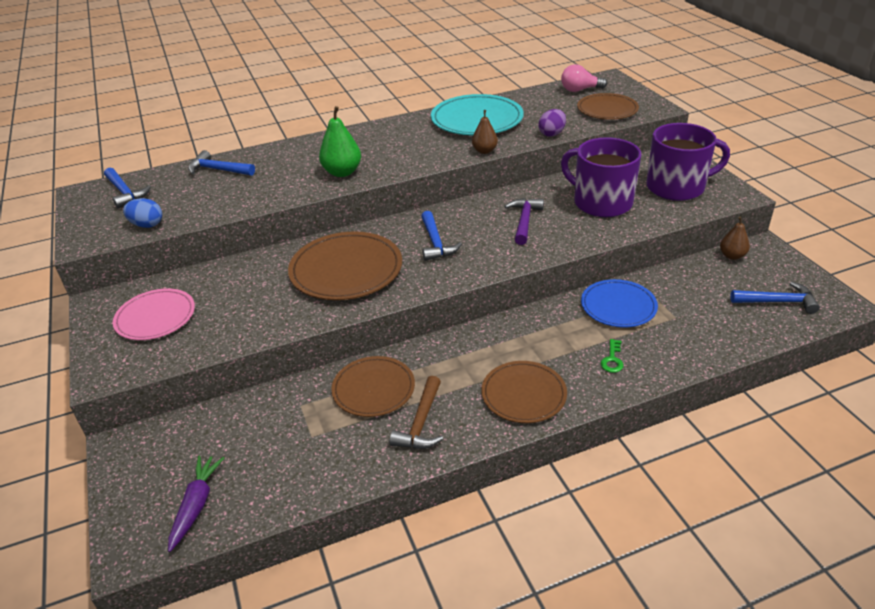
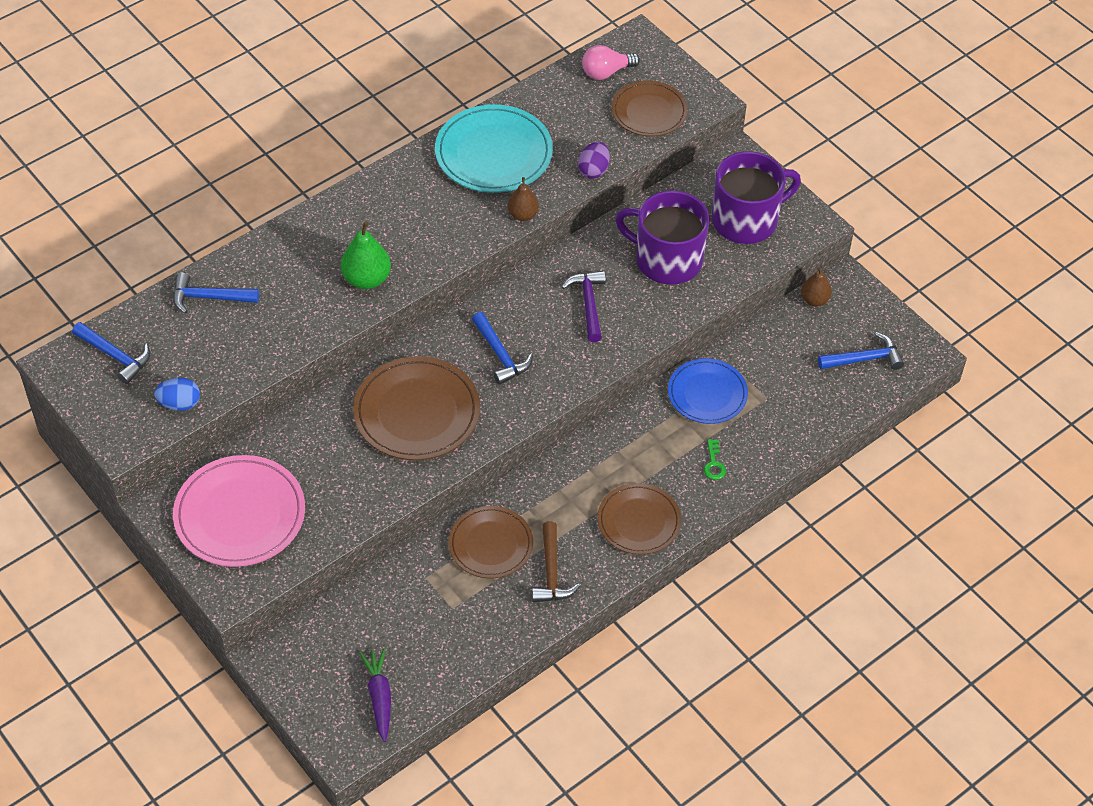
camera: 20 degrees left, 15 degrees up
pink plate [113,288,195,340] -> pink plate [173,455,305,567], size x1.53

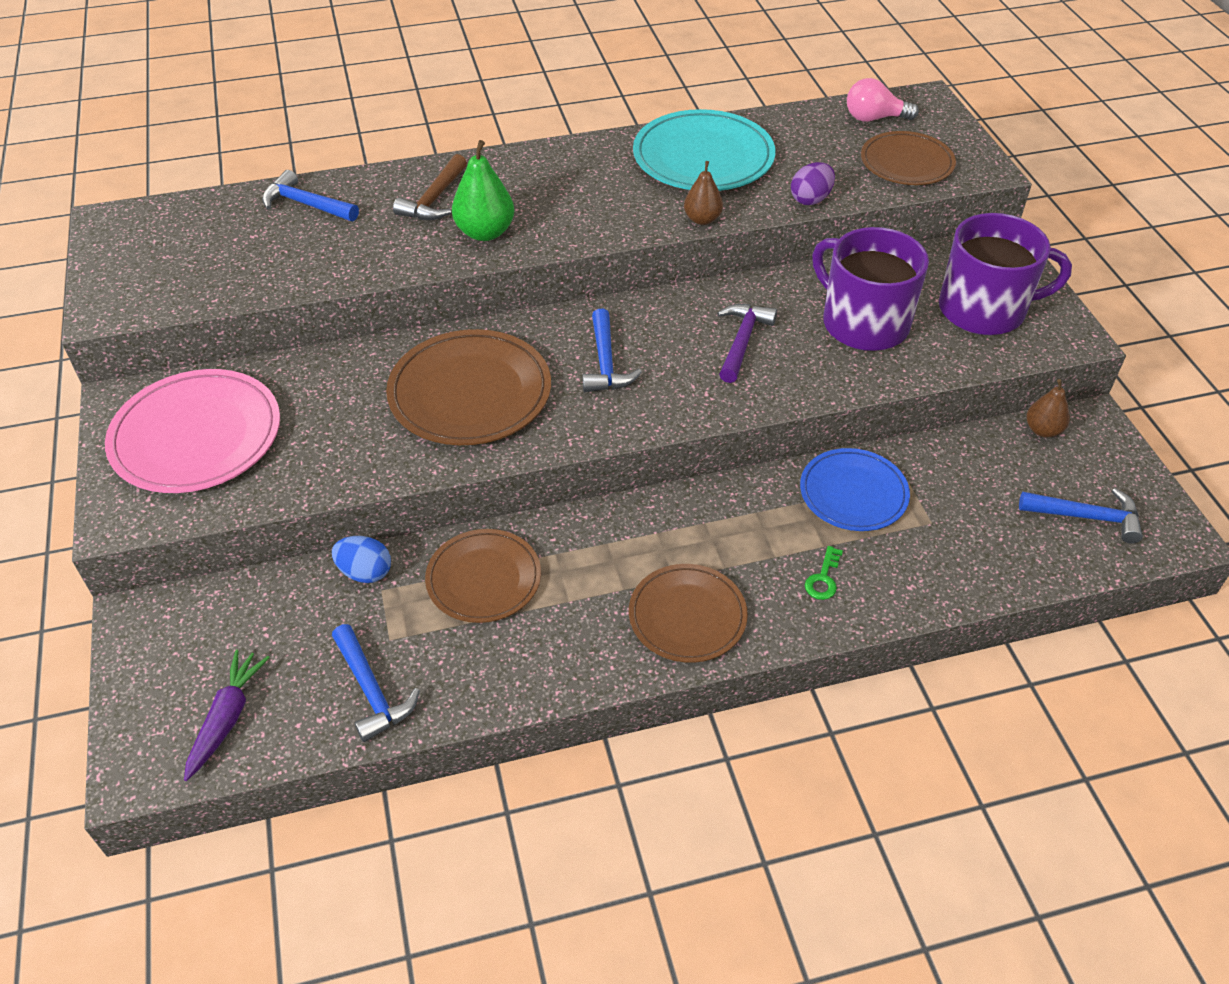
camera: 25 degrees right, 5 degrees down
blue hammer [72,322,150,384] -> blue hammer moved to [332,624,420,742]
blue egg [154,378,200,411] -> blue egg moved to [332,536,391,583]
brown hammer [532,521,580,602] -> brown hammer moved to [393,154,467,220]

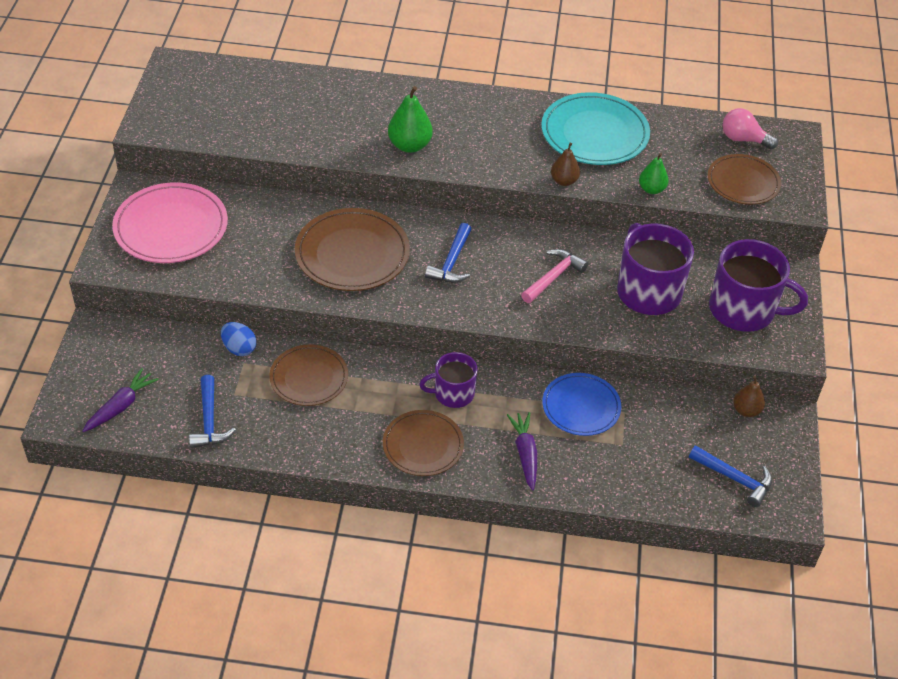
camera: 20 degrees right, 0 degrees up
blue hammer [262,170,359,221] -> none
brown hammer [393,154,467,220] -> none
purple hammer [717,304,777,383] -> pink hammer [521,249,588,303]
purple egg [791,162,835,205] -> green pear [639,153,669,194]
green key [805,546,843,600] -> purple carrot [507,412,537,491]
none -> purple mug [419,352,478,408]

